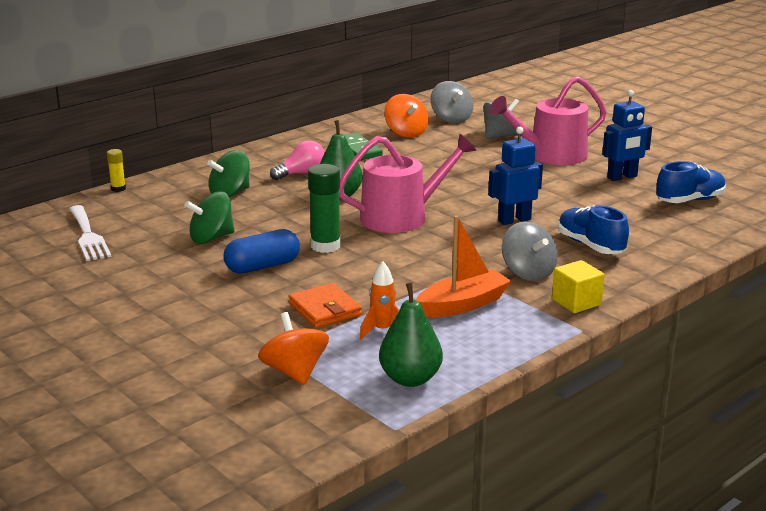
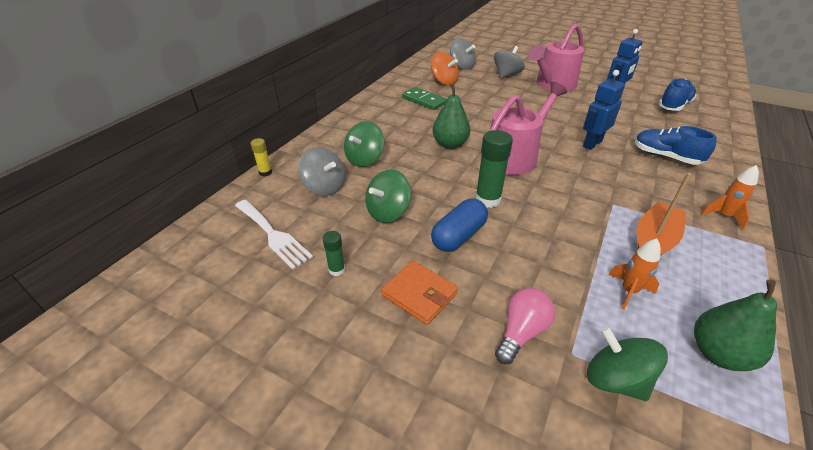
camera: 20 degrees left, 15 degrees up
orange spinning top [258,312,329,385] -> green spinning top [587,326,668,401]
pink light bulb [270,140,325,180] -> pink light bulb moved to [495,288,555,364]
orange wallet [288,283,362,328] -> orange wallet moved to [381,261,458,325]
grey spinning top [502,221,558,281] -> grey spinning top moved to [298,147,345,196]
yellow cube [552,260,605,313] -> orange rocket [701,165,759,230]
none -> green glue stick [323,231,345,276]

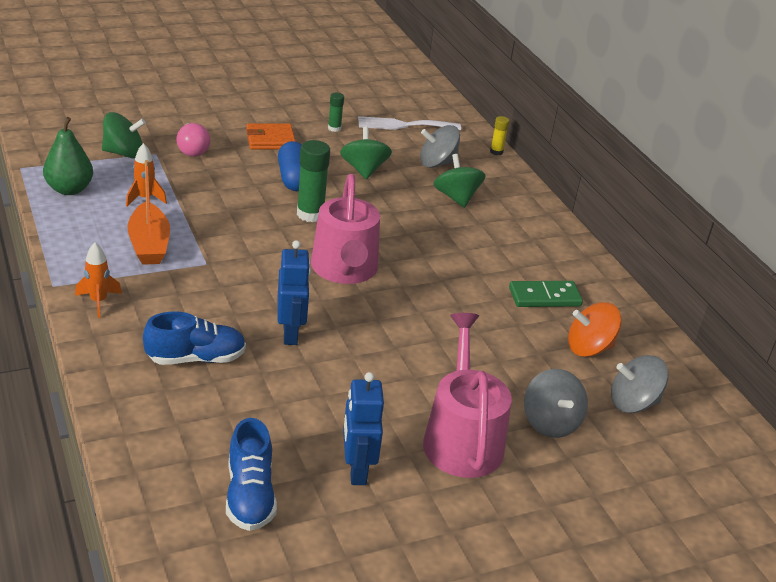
camera: 125 degrees right, 5 degrees down
green pear [432,83,470,149] -> none

